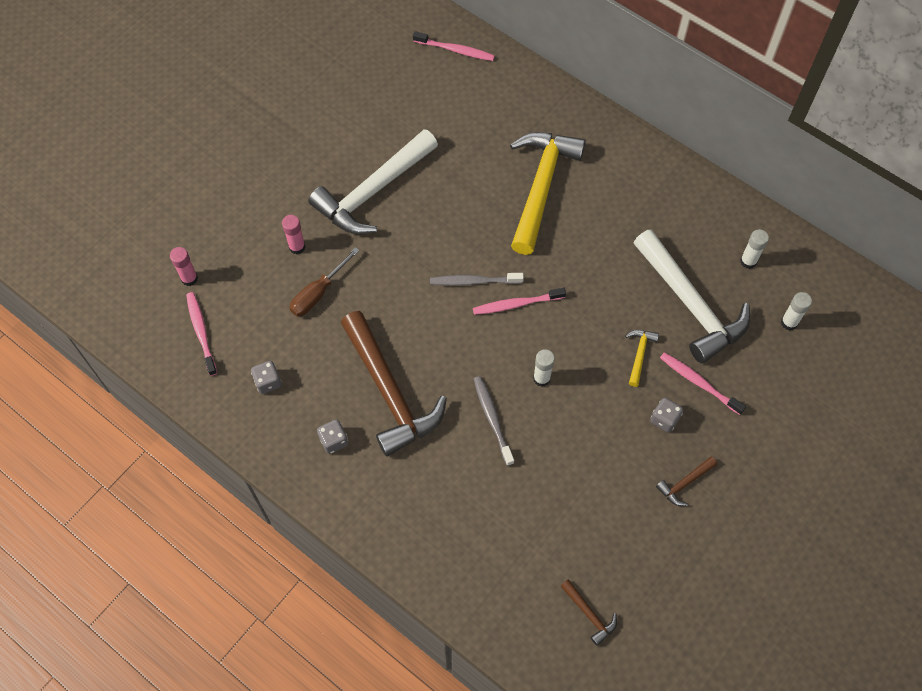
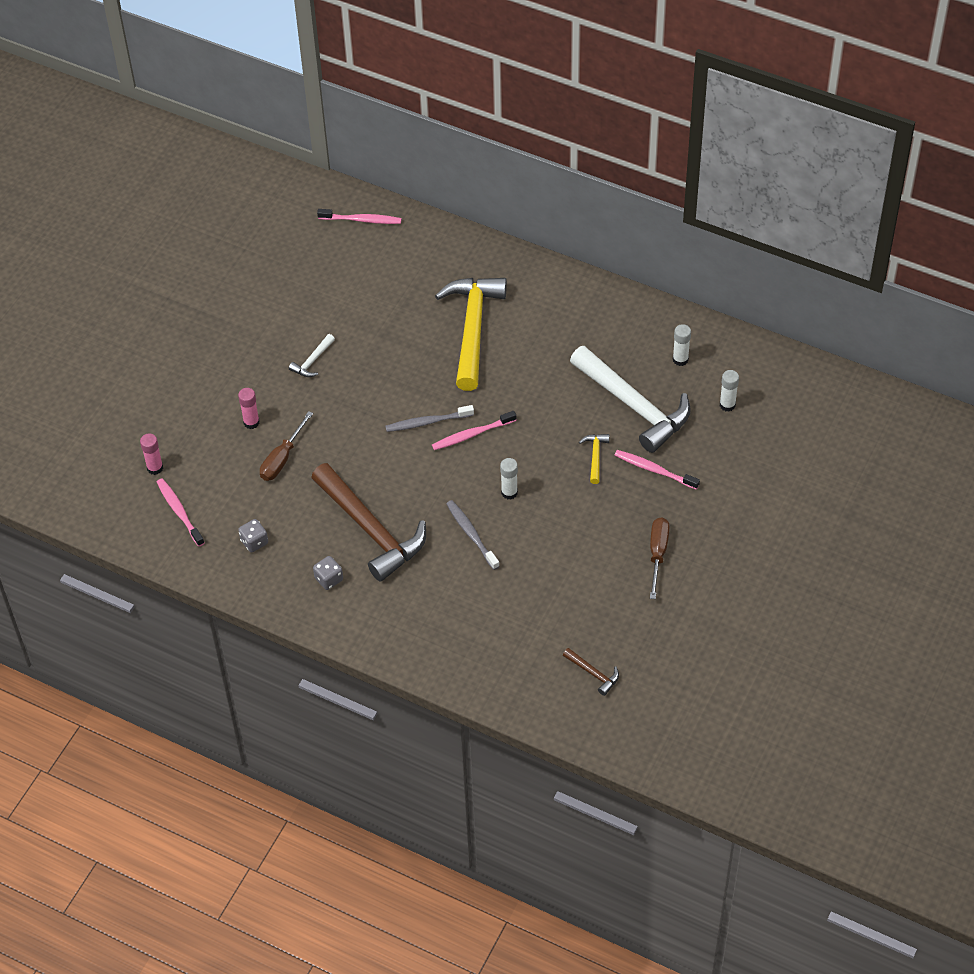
camera: 10 degrees left, 10 degrees down
white hammer [308,129,438,234] -> white hammer [289,334,335,377], size x0.41
grey dice [650,398,683,432] -> none
brown hammer [656,456,717,506] -> brown screwdriver [650,517,670,599]

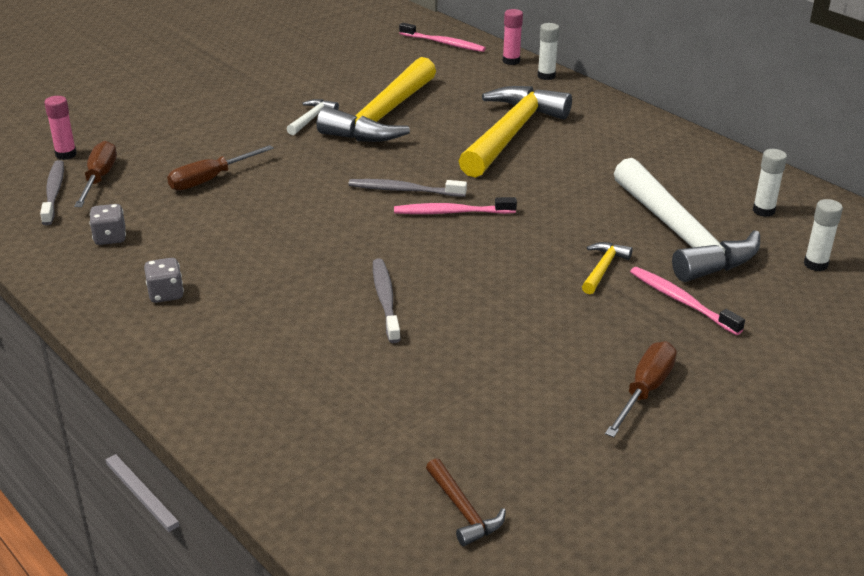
camera: 20 degrees right, 20 degrees down
pink toothbrush [157,478,205,546] -> grey toothbrush [40,160,64,225]
pink glue stick [238,388,260,429] -> pink glue stick moved to [503,9,523,65]
white hammer [289,334,335,377] -> white hammer turned 150 degrees clockwise [287,99,339,135]
brown hammer [311,463,426,581] -> none
white glue stick [500,458,518,500] -> white glue stick moved to [538,23,559,80]
none -> brown screwdriver [74,141,117,207]
none -> yellow hammer [317,57,436,142]

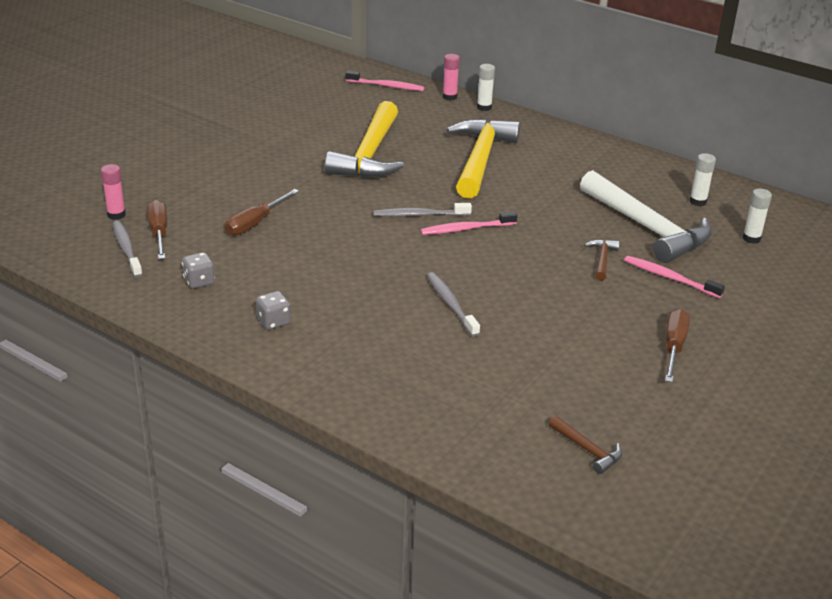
camera: 15 degrees left, 0 degrees up
white hammer [287,99,339,135] -> none
yellow hammer [582,242,633,294] -> brown hammer [584,239,620,281]

